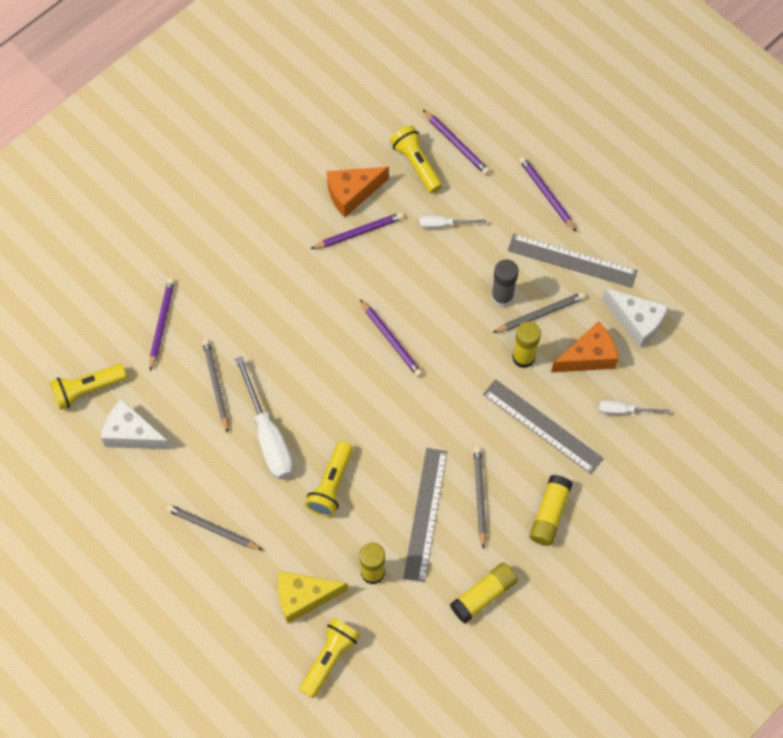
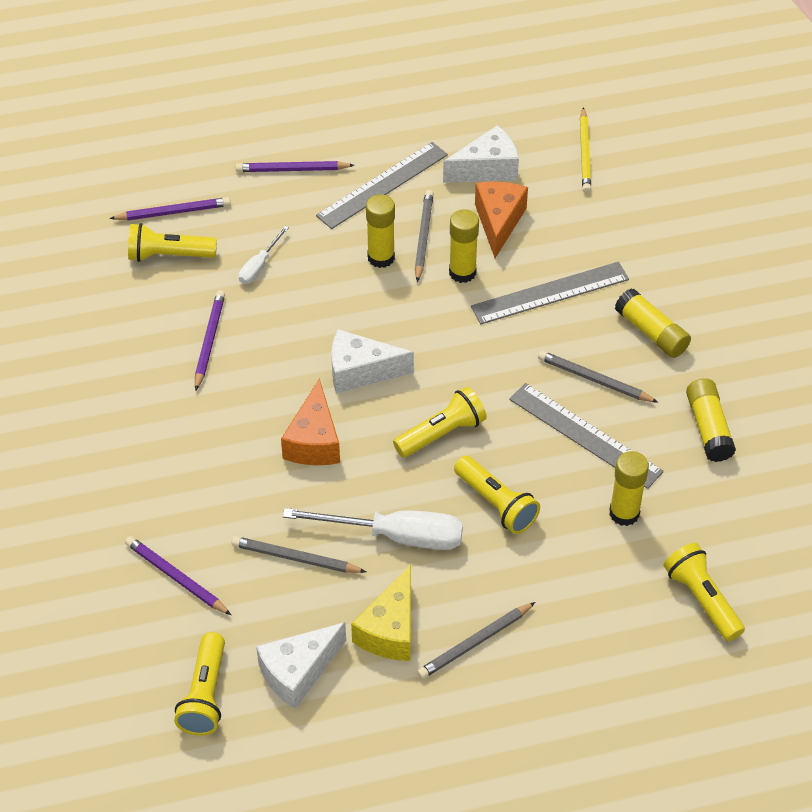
camera: 60 degrees left, 15 degrees down
yellow cheese [278,571,348,623] -> yellow cheese moved to [351,564,411,661]
orange cheese [327,167,389,217] -> orange cheese moved to [281,379,340,465]
purple pencil [360,299,423,377] -> white cheese [331,329,414,393]
grey glue stick [491,259,519,307] -> yellow glue stick [366,194,395,268]
white screwdriver [599,400,670,415] -> none
none -> yellow flashlight [393,387,487,458]
none -> yellow pencil [580,107,591,193]

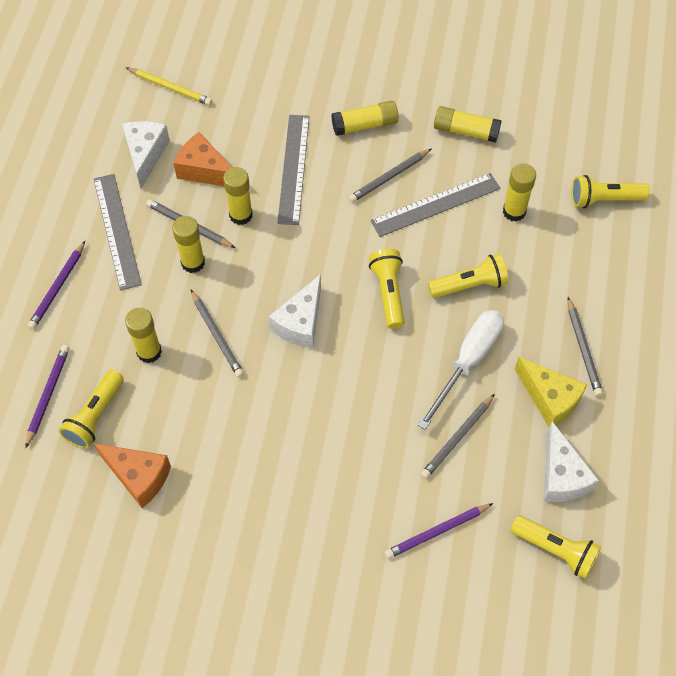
camera: 65 degrees left, 10 degrees up
purple pencil [195,290,225,391] -> none
white screwdriver [239,226,289,284] -> yellow glue stick [125,308,162,363]
orange cheese [281,379,340,465] -> orange cheese moved to [94,443,171,508]
none -> grey pencil [191,290,244,378]

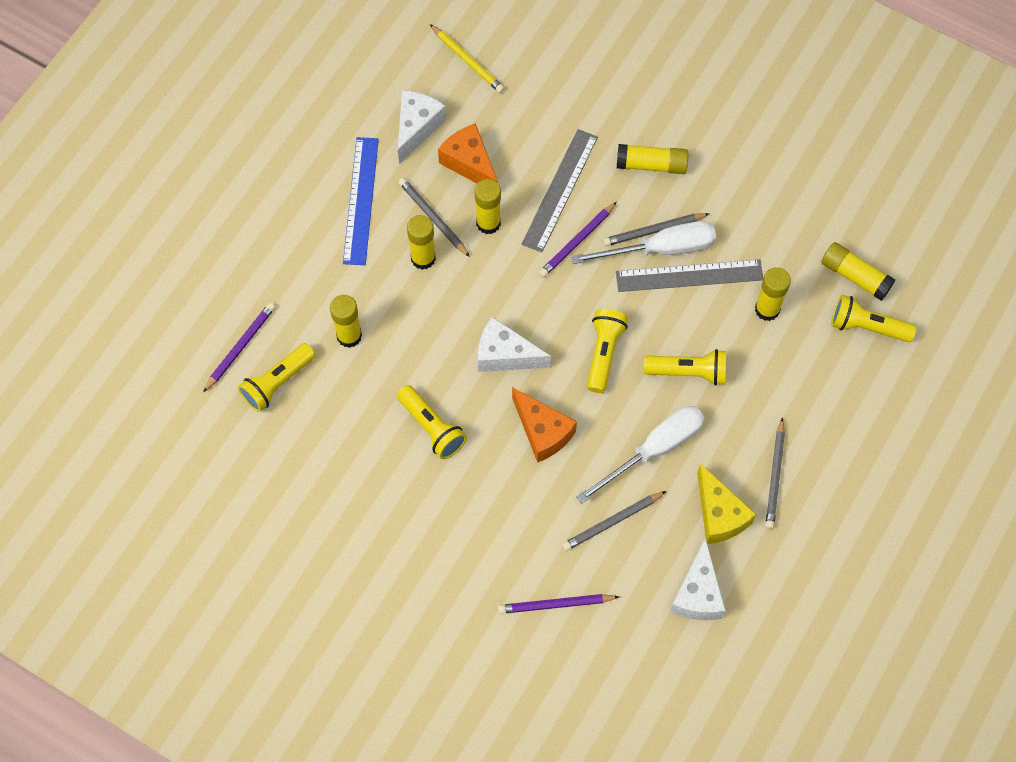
camera: 20 degrees right, 5 degrees up
purple pencil [28,241,85,329] -> purple pencil moved to [539,202,617,277]
grey ruler [94,174,142,290] -> blue ruler [343,137,379,265]
orange cheese [94,443,171,508] -> orange cheese moved to [512,387,577,463]
grey pencil [191,290,244,378] -> none
white cheese [269,274,321,348] -> white cheese turned 60 degrees clockwise [478,317,551,372]
yellow glue stick [434,106,502,143] -> yellow glue stick moved to [821,242,895,301]
yellow flashlight [510,515,601,579] -> yellow flashlight moved to [397,385,467,459]
none -> white screwdriver [571,221,716,264]

